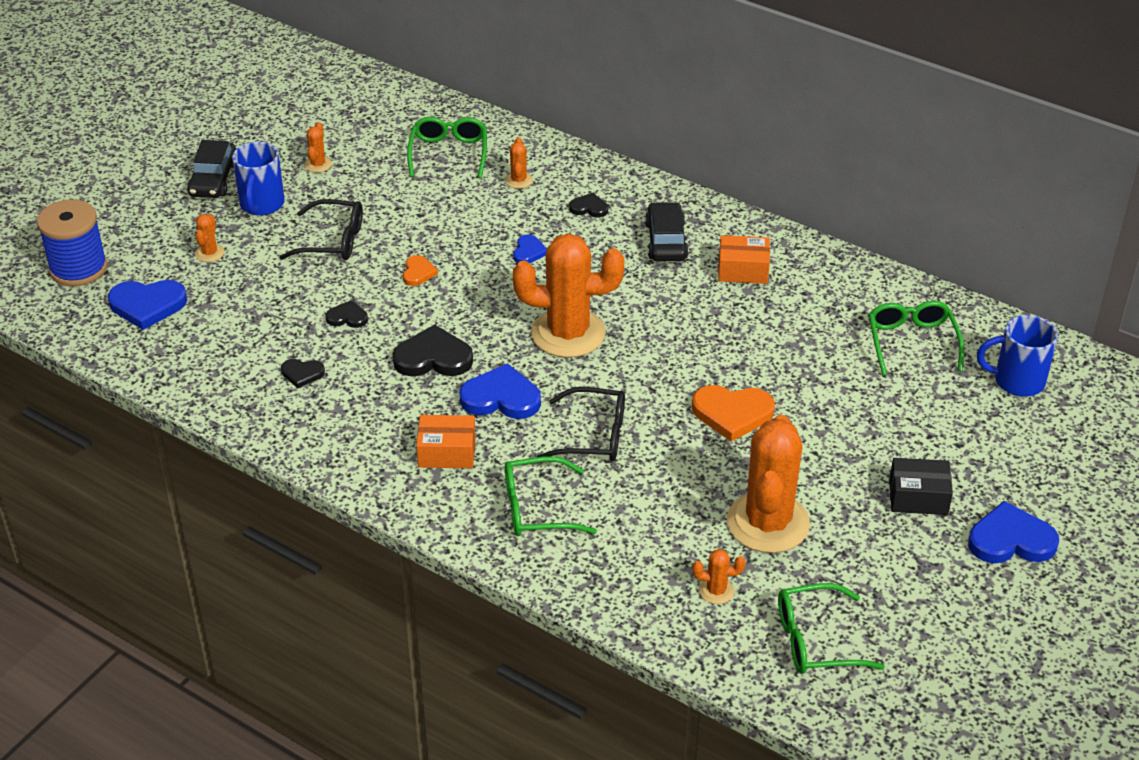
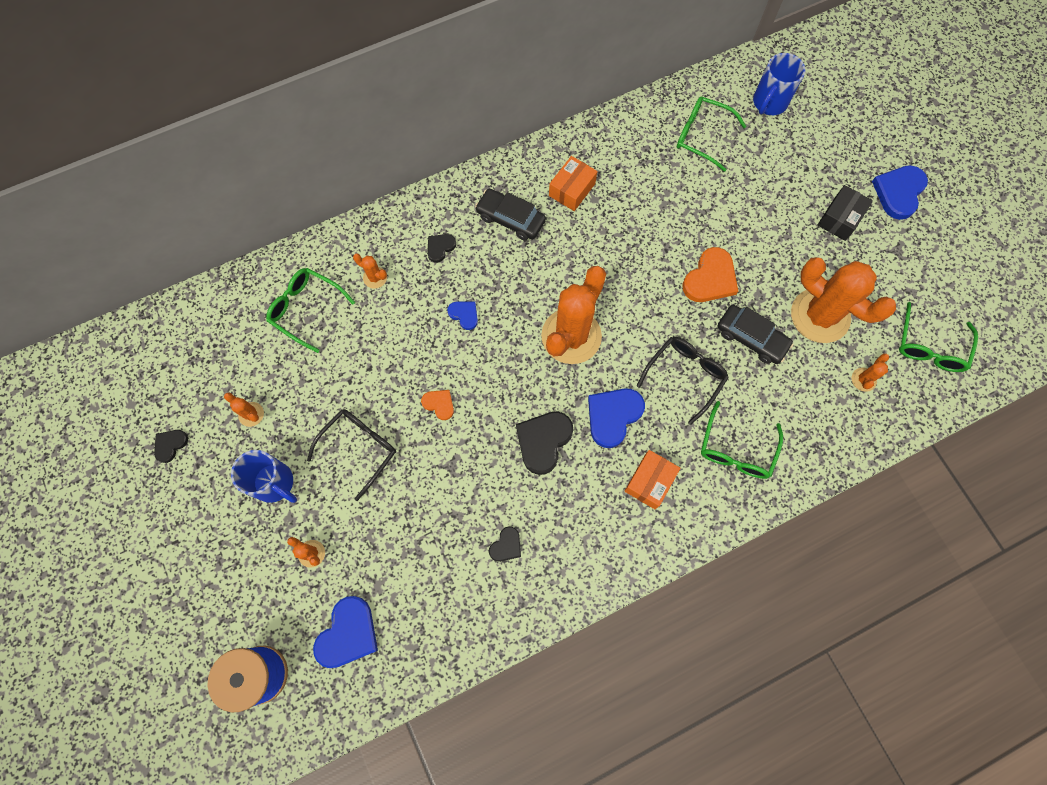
camera: 60 degrees left, 30 degrees up
black car [187,140,236,198] -> black car moved to [718,305,794,364]
black heart [325,300,368,328] -> black heart moved to [154,430,188,463]

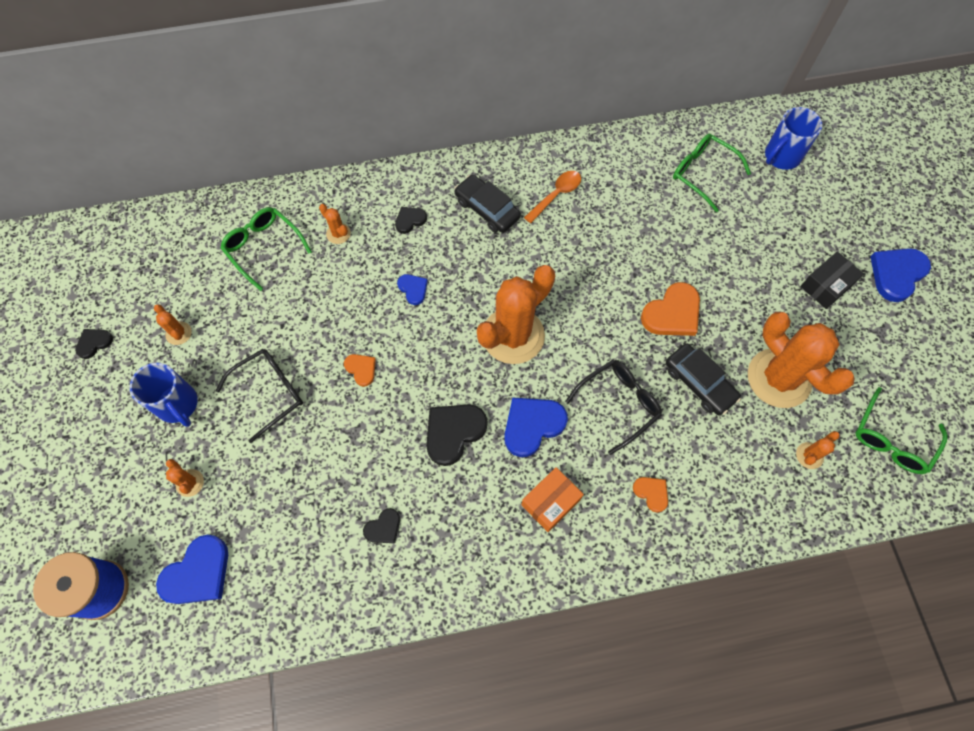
camera: 15 degrees right, 5 degrees down
orange box [549,156,598,211] -> orange spoon [524,171,581,223]
green glasses [701,401,783,479] -> orange heart [633,477,668,513]

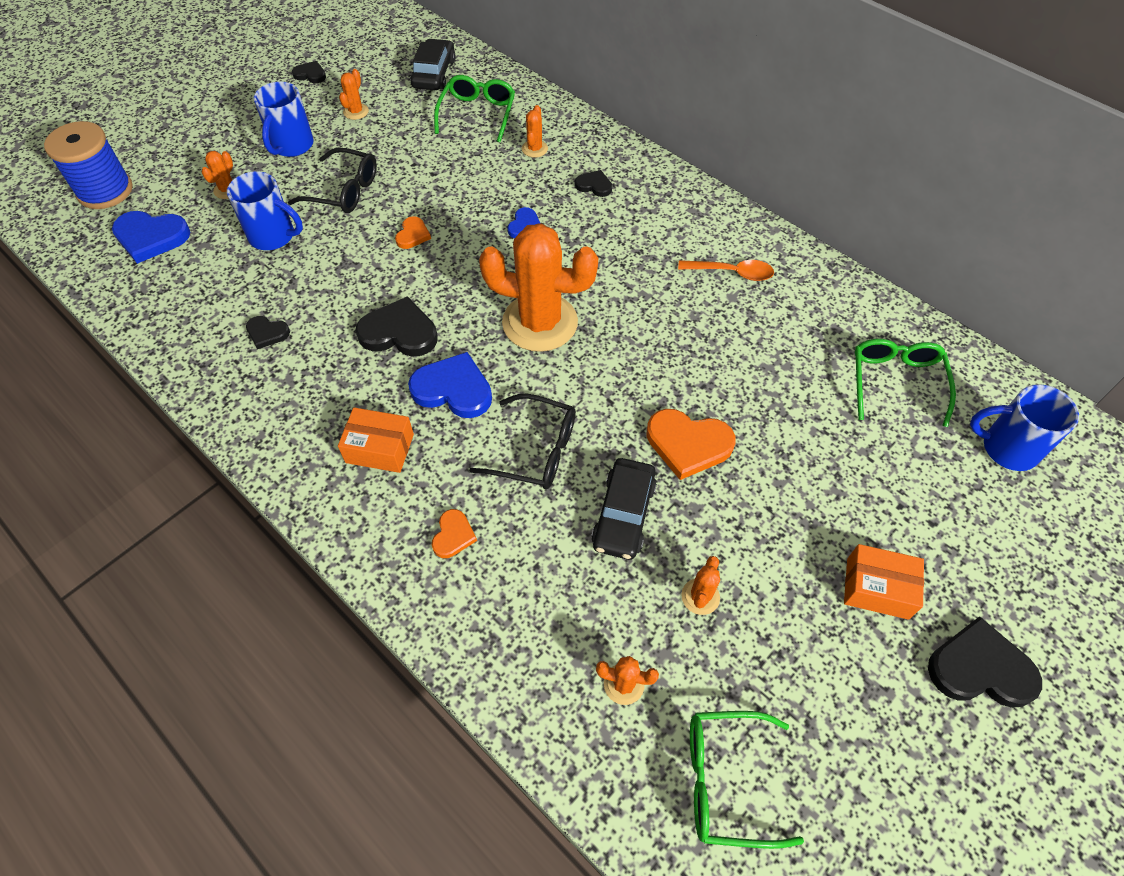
camera: 55 degrees right, 10 degrees down
black car [454,175,521,233] -> black car moved to [410,39,456,90]
orange cactus [748,312,855,408] -> orange cactus [681,556,720,615], size x0.41
black box [800,251,864,309] -> orange box [844,544,924,620]
blue heart [870,248,931,302] -> black heart [928,616,1042,708]
none -> blue mug [227,171,303,250]

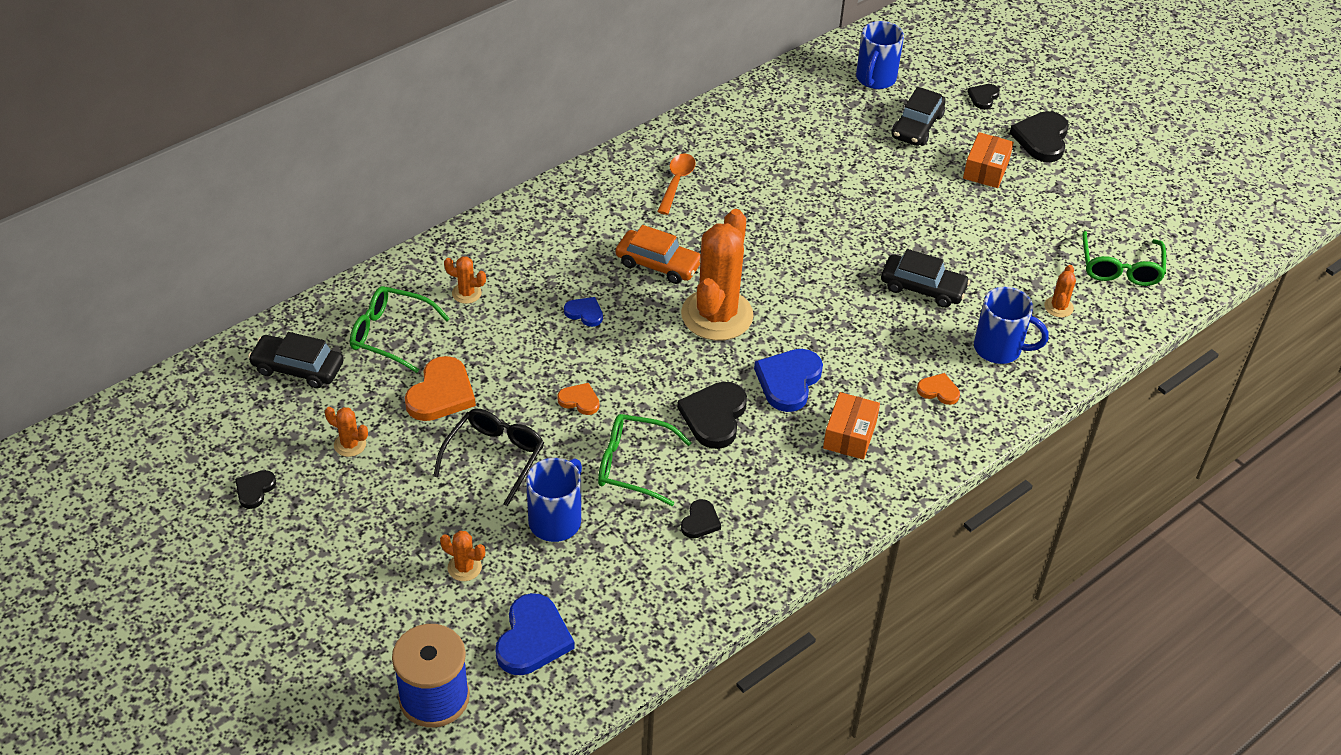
camera: 85 degrees left, 10 degrees down
blue mug [254,82,314,157] -> blue mug moved to [974,287,1049,364]
black glasses [469,394,576,489] -> none
black heart [575,170,612,197] -> black heart moved to [968,84,1000,109]
orange heart [647,409,736,480] -> orange heart moved to [405,356,476,421]
orange cactus [681,556,720,615] -> none
green glasses [855,339,956,427] -> green glasses moved to [598,414,691,506]
none -> orange car [616,225,701,284]
none -> black car [892,87,946,146]

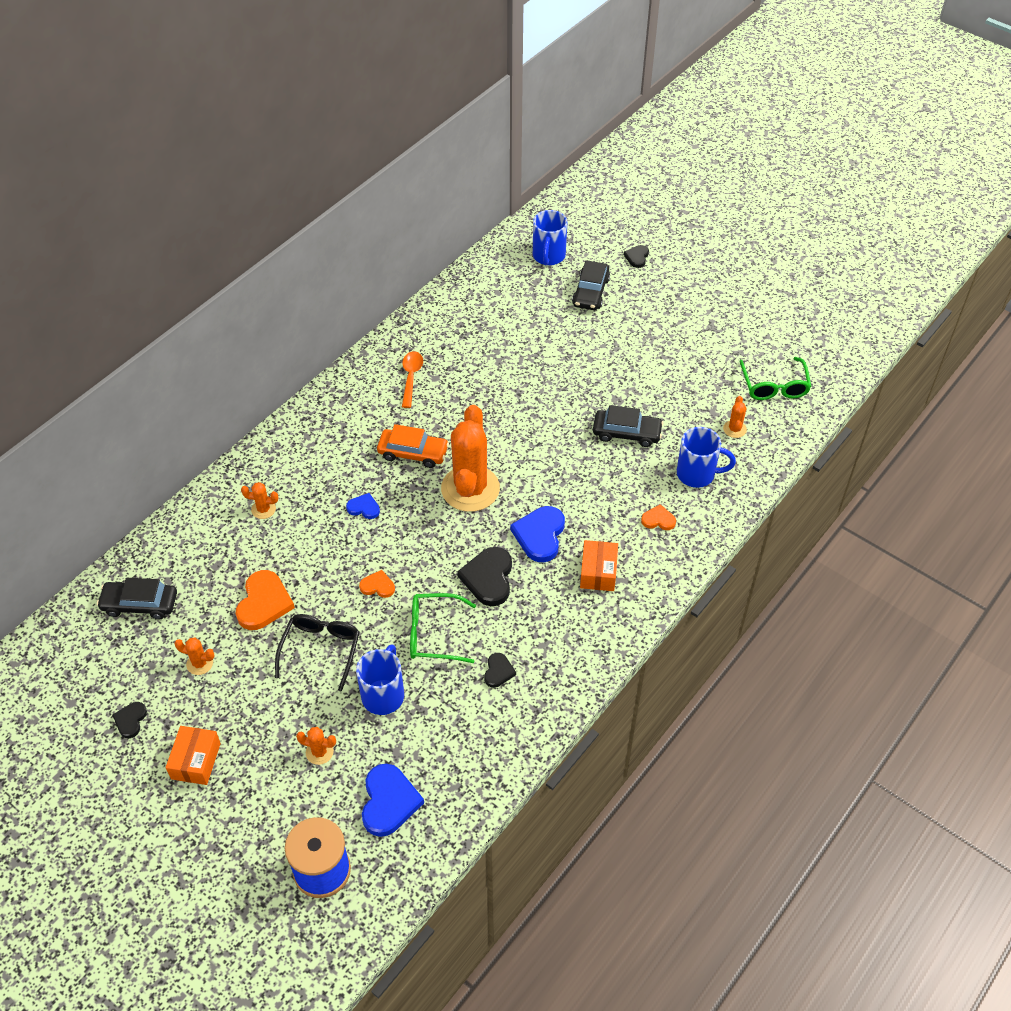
camera: 10 degrees left, 5 degrees up
green glasses [350,286,450,373] -> none
orange box [963,132,1014,188] -> orange box moved to [166,726,221,785]
black heart [1010,111,1069,162] -> none

